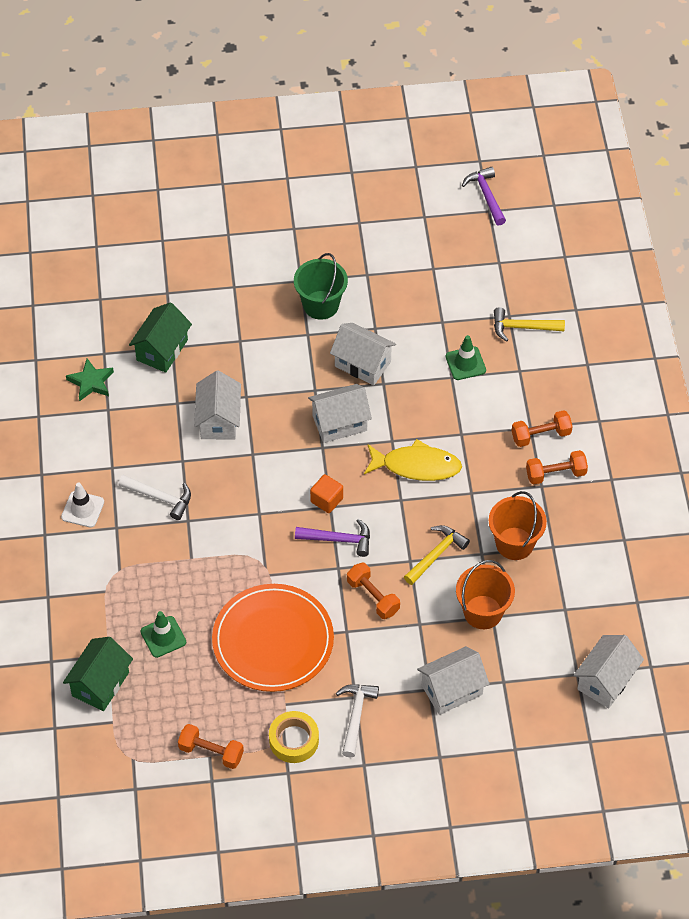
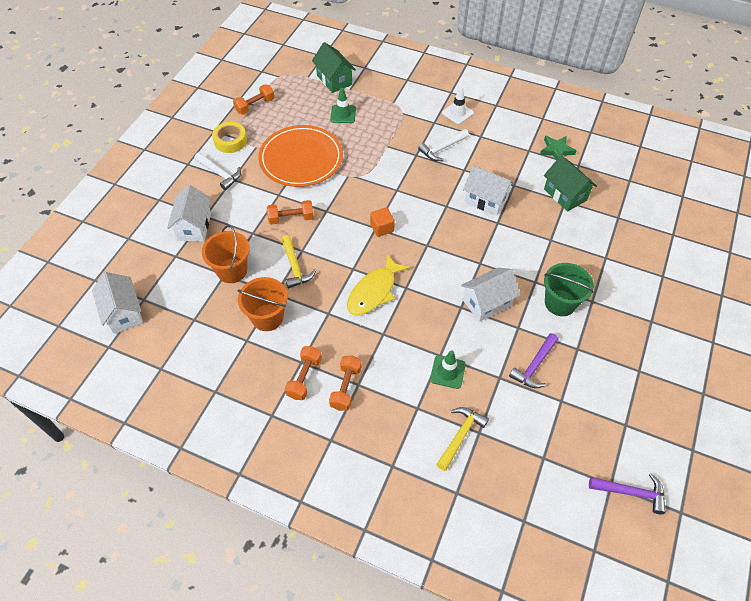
camera: 120 degrees right, 0 degrees up
purple hammer [295,519,370,557] -> purple hammer moved to [509,333,559,388]
white house [308,384,372,443] -> none

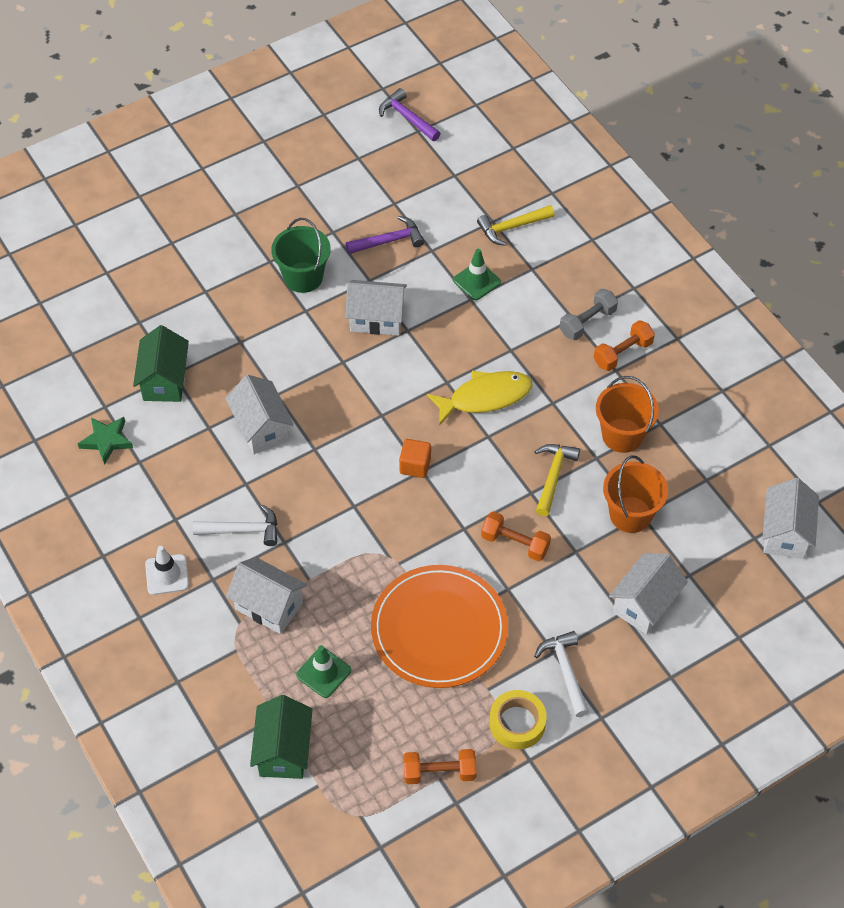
camera: 145 degrees left, 0 degrees up
orange dumbbell [329,355,362,411] -> grey dumbbell [559,289,618,340]
none -> white house [226,557,307,634]

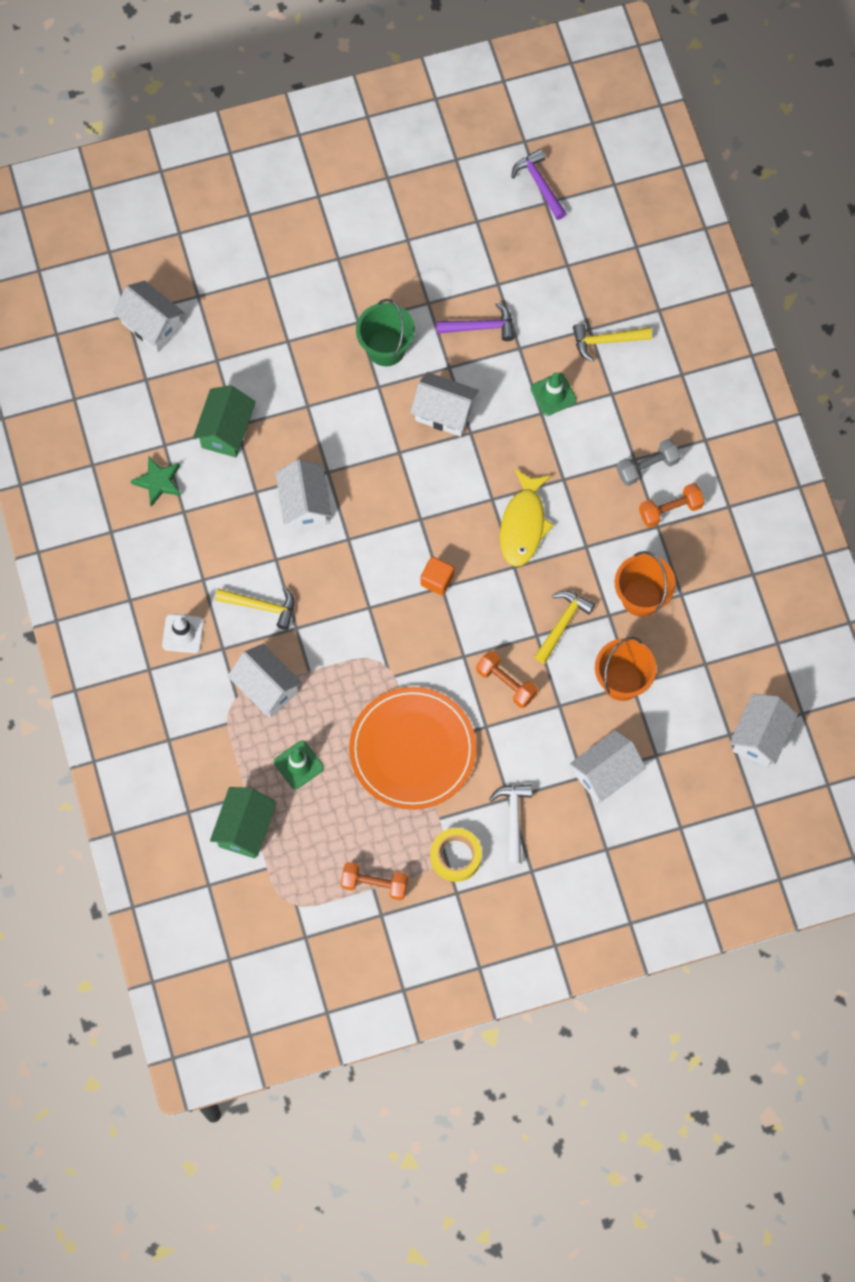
camera: 15 degrees right, 15 degrees up
white hammer [193,505,277,546] -> yellow hammer [215,587,294,630]
yellow fish [427,371,532,425] -> yellow fish turned 105 degrees clockwise [500,469,554,567]
none -> white house [113,281,185,352]

